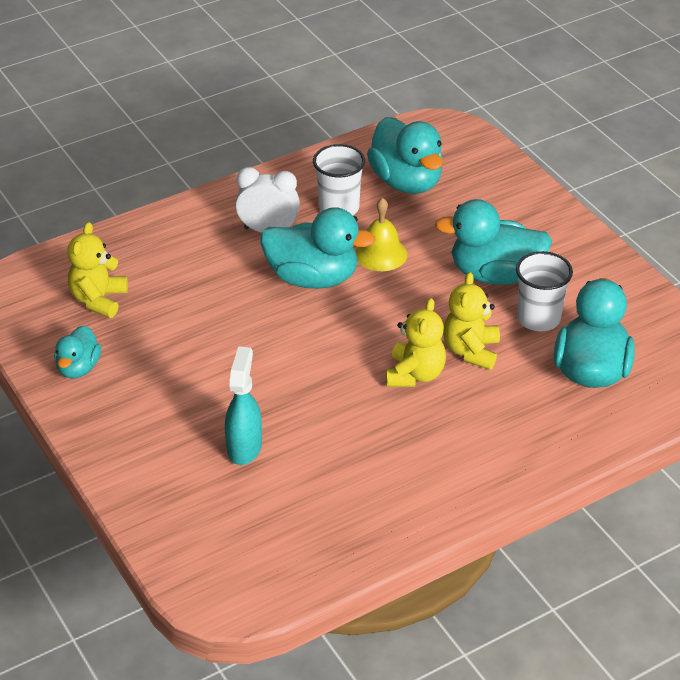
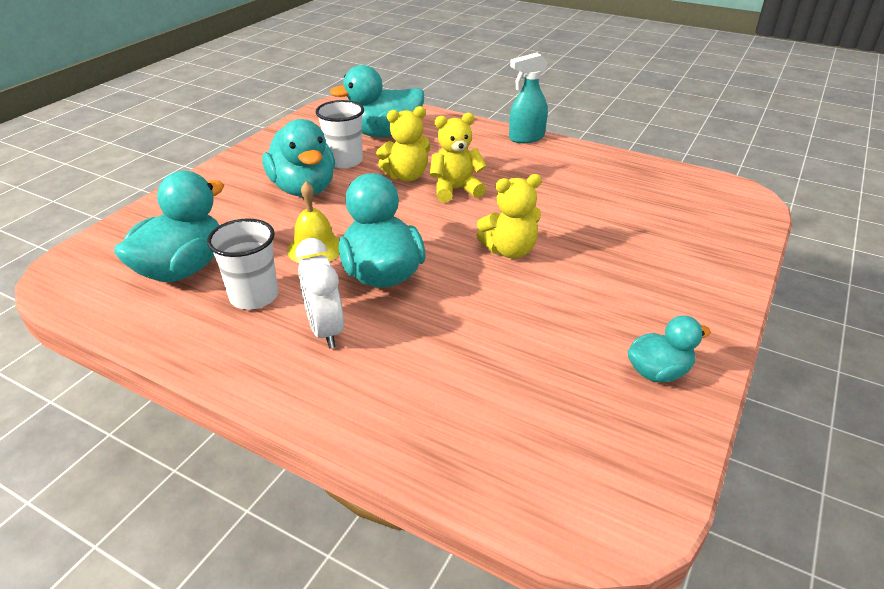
camera: 120 degrees left, 5 degrees down
yellow teddy bear [67,222,128,318] -> yellow teddy bear moved to [476,174,542,258]
turquoise spray bottle [225,346,262,465] -> turquoise spray bottle moved to [509,53,548,143]

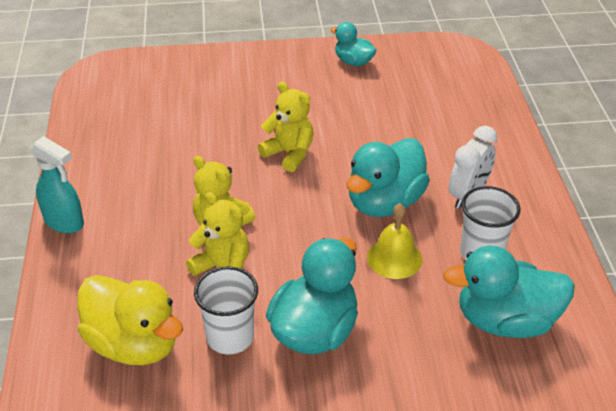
camera: 125 degrees left, 5 degrees up
turquoise duck [329,65,424,137] -> yellow duck [77,275,183,365]

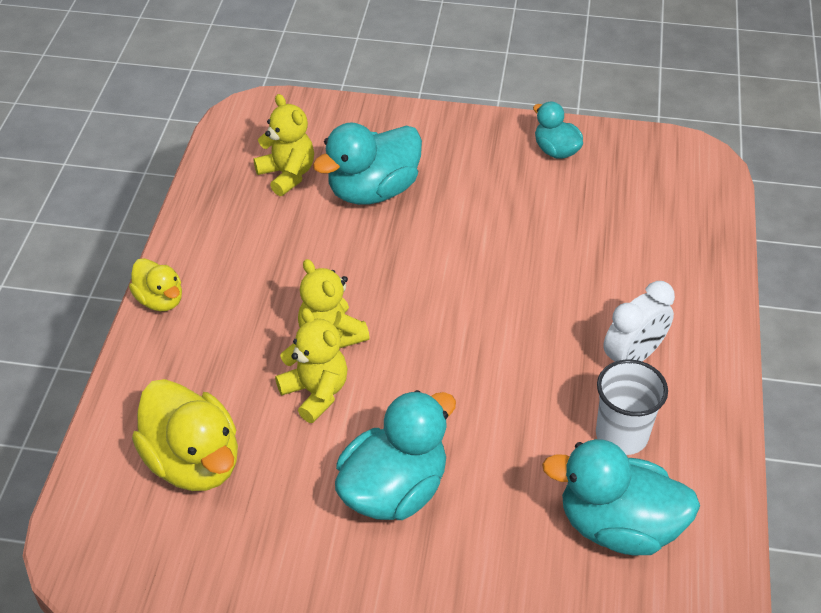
camera: 15 degrees right, 5 degrees up
turquoise spray bottle [30,136,84,233] -> yellow duck [129,258,182,311]
white cup [194,266,258,354] -> none
yellow teddy bear [258,82,314,172] -> yellow teddy bear moved to [253,94,314,196]
turquoise duck [347,138,430,217] -> turquoise duck moved to [313,123,422,205]
yellow bell [367,203,422,279] -> none

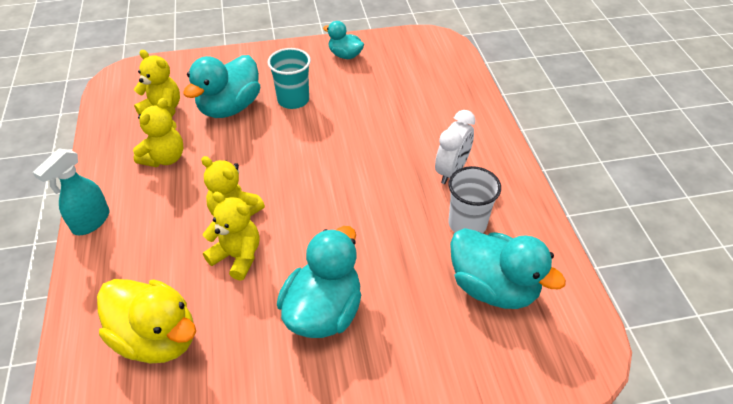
camera: 20 degrees left, 0 degrees up
yellow duck [129,258,182,311] -> turquoise spray bottle [33,148,109,235]
turquoise duck [542,439,700,555] -> turquoise duck turned 135 degrees counterclockwise [450,228,566,309]
none -> yellow teddy bear [133,98,183,167]
none -> turquoise cup [268,48,311,109]

